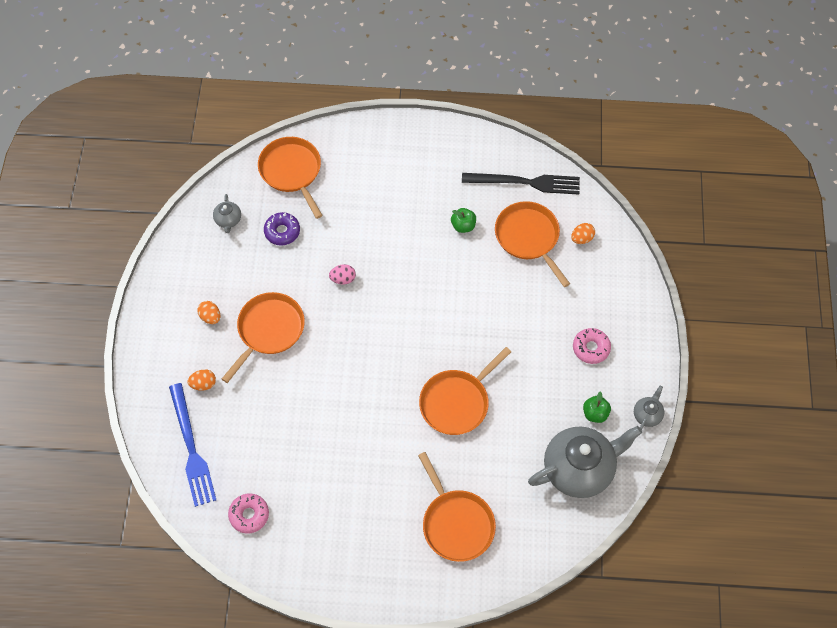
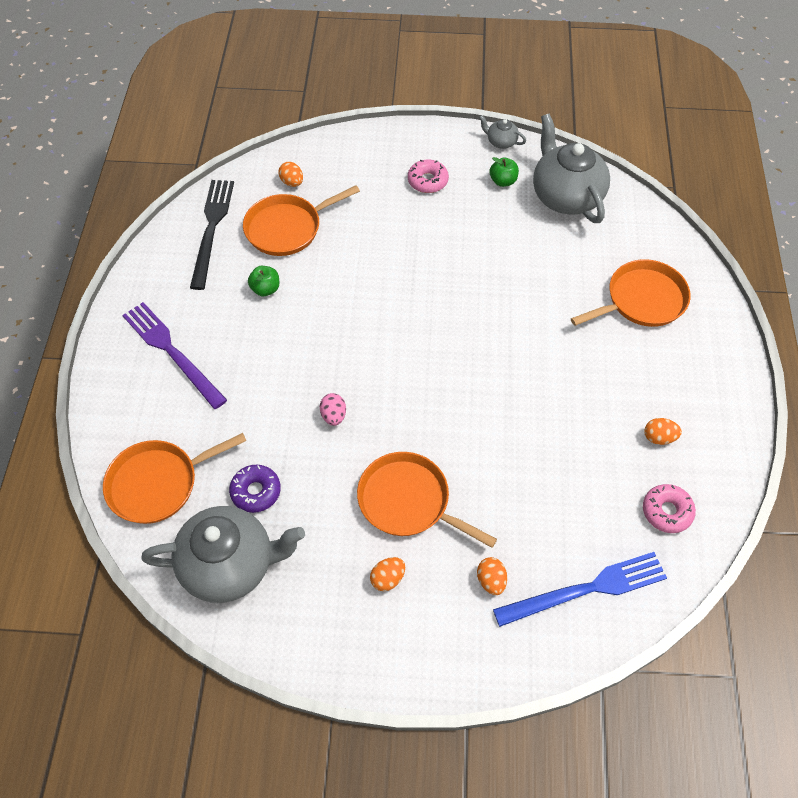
camera: 90 degrees left, 5 degrees down
grey teapot [213,194,241,233] -> grey teapot [141,506,305,603], size x2.30
orange pan [419,347,511,435] -> none
none -> purple fork [122,302,227,409]
none -> orange egg [644,418,682,445]

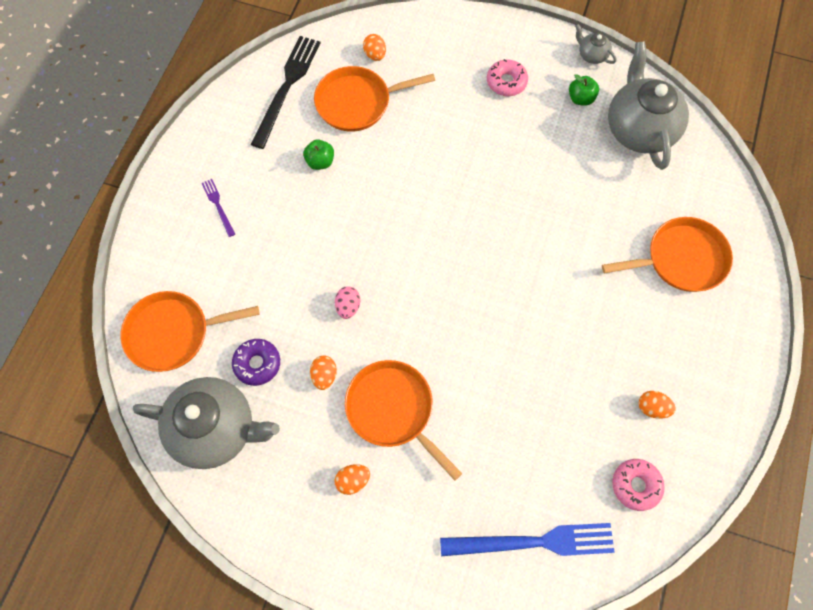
camera: 15 degrees right, 10 degrees up
purple fork [122,302,227,409] -> purple fork [202,179,235,237], size x0.47
orange egg [477,557,507,595] -> orange egg moved to [310,355,337,390]

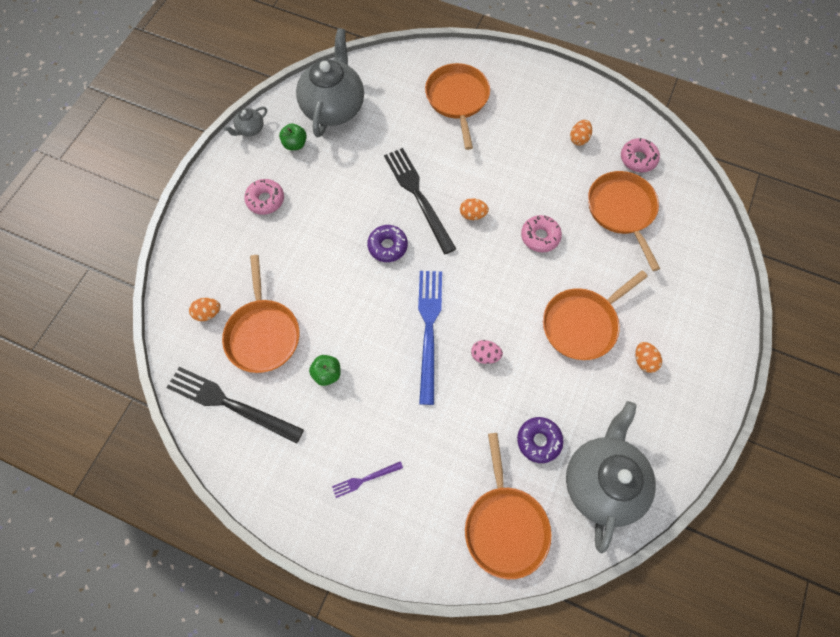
camera: 85 degrees left, 0 degrees up
orange egg [310,355,337,390] -> orange egg moved to [460,198,489,220]
blue fork [440,523,615,556] -> blue fork moved to [418,271,442,405]
grey teapot [608,41,689,170] -> grey teapot turned 105 degrees clockwise [296,28,364,137]
none -> purple donut [367,225,408,262]
none -> black fork [384,148,456,254]
none -> pink donut [521,215,562,252]
none -> orange pan [588,171,660,271]

